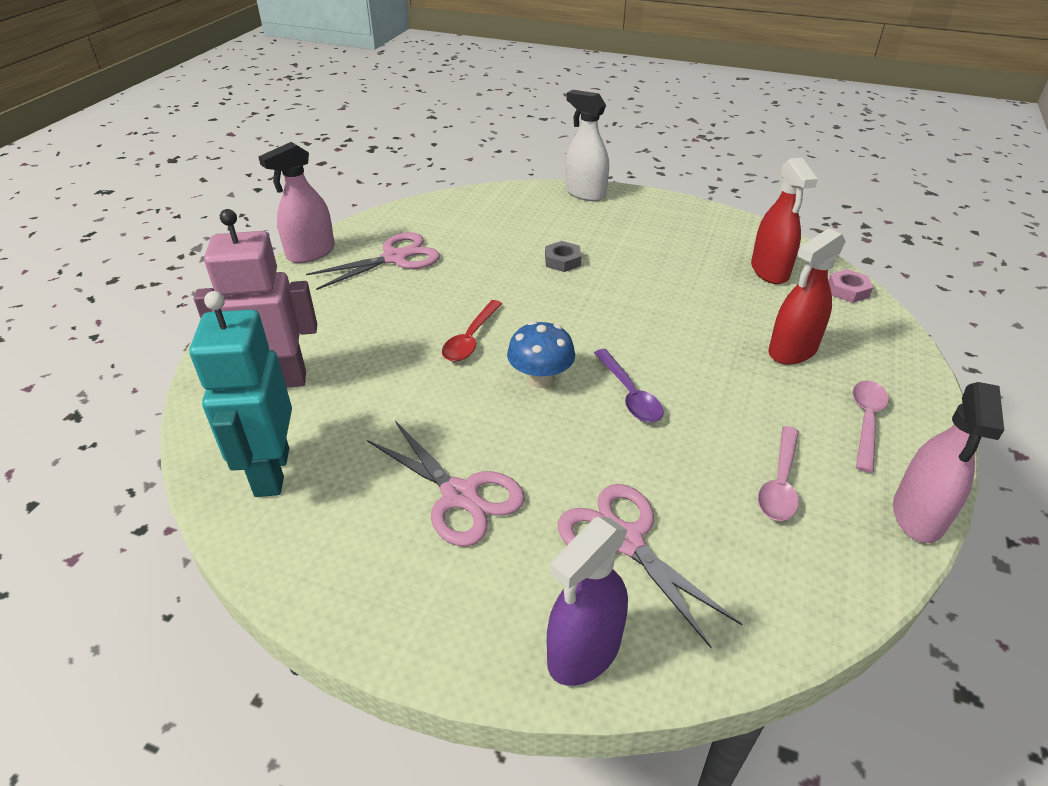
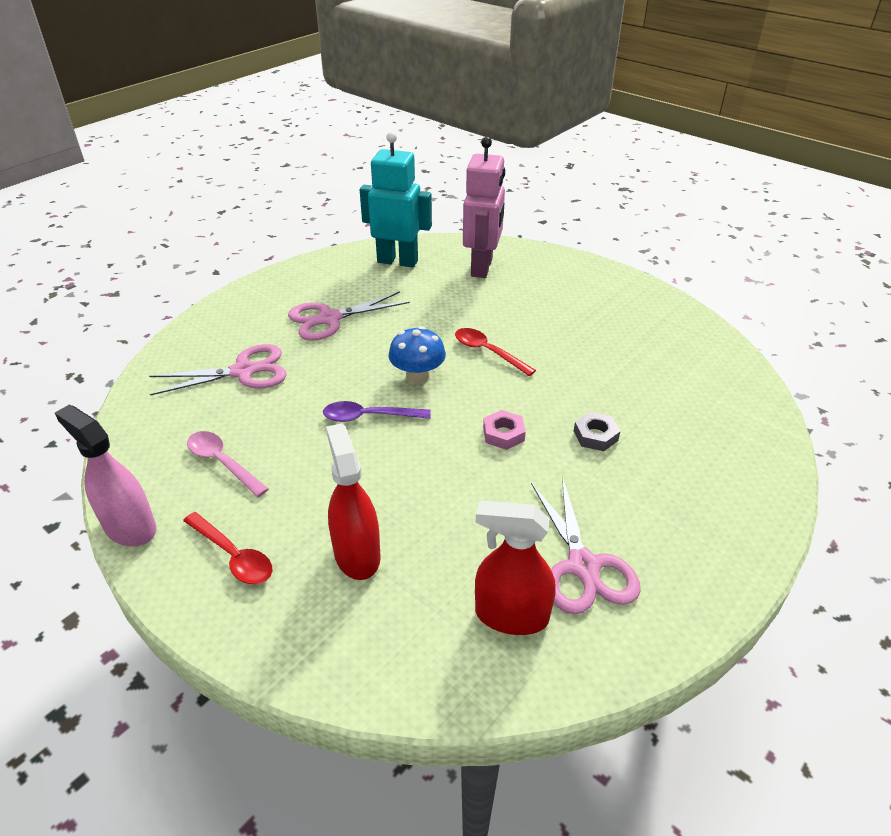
camera: 110 degrees right, 0 degrees up
pink spray bottle [258,142,335,263] -> none
pink scissors [306,232,440,290] -> pink scissors moved to [531,477,641,614]
purple spray bottle [547,517,628,686] -> none
white spray bottle [565,90,609,201] -> none
pink nut [828,269,873,303] -> pink nut moved to [483,410,526,450]
pink spoon [853,381,889,473] -> red spoon [183,512,273,584]

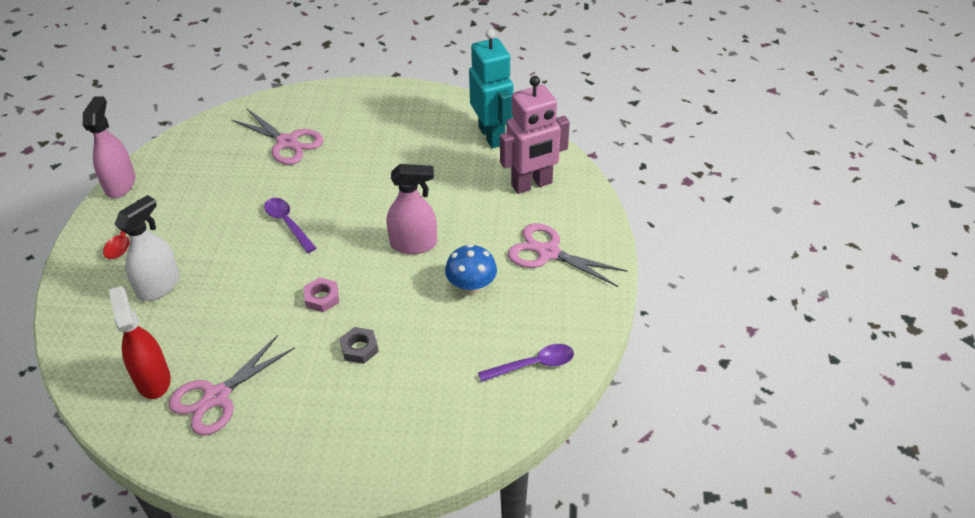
camera: 55 degrees right, 5 degrees up
pink spoon [187,431,268,497] -> none
pink scissors [288,291,410,341] -> pink scissors moved to [508,223,628,287]
red spray bottle [326,423,381,580] -> white spray bottle [114,195,180,301]
blue mushroom [389,326,446,383] -> blue mushroom moved to [445,244,497,295]
red spoon [455,328,536,376] -> pink spray bottle [387,164,437,254]
none -> purple spoon [478,344,574,382]

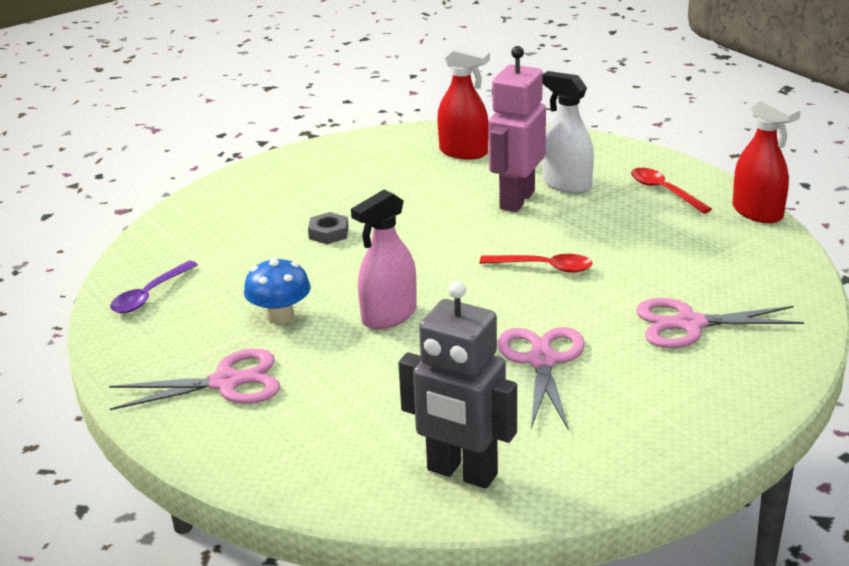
camera: 140 degrees right, 15 degrees down
pink spray bottle [83,96,135,198] -> red spray bottle [733,94,801,223]
white spray bottle [114,195,180,301] -> white spray bottle turned 135 degrees clockwise [542,71,594,194]
pink scissors [168,335,295,436] -> pink scissors moved to [498,327,585,431]
purple spoon [264,198,316,253] -> red spoon [480,254,593,273]
pink nut [304,277,339,312] -> none
turquoise robot [469,29,513,148] -> grey robot [398,281,517,489]
pink robot [500,76,570,194] -> pink robot moved to [488,46,546,212]

